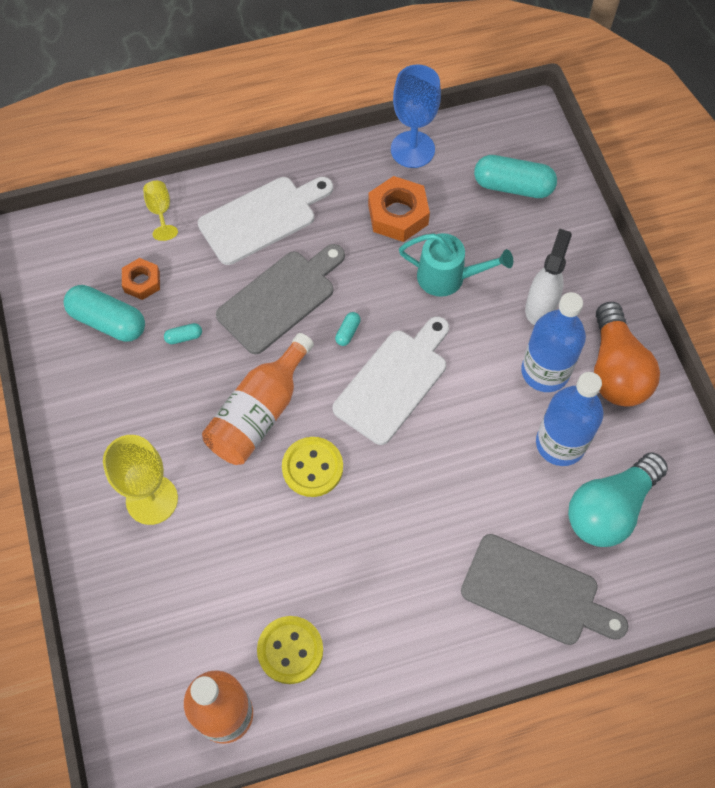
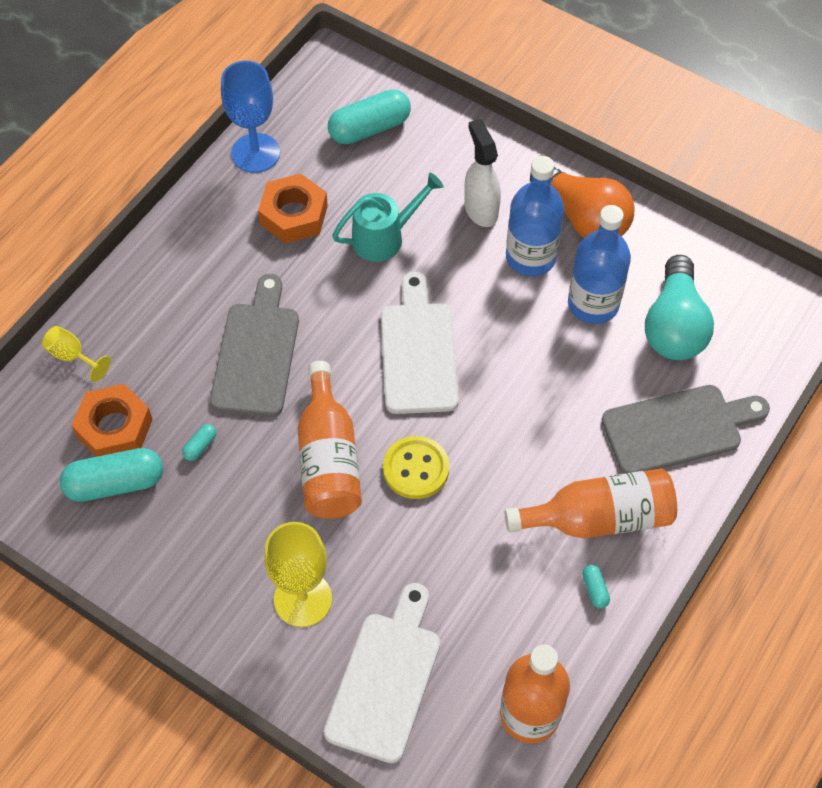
camera: 40 degrees left, 5 degrees down
orange nut [122,258,160,300] -> orange nut [71,384,153,457], size x1.63
white cutting board [198,177,333,265] -> white cutting board moved to [324,583,440,763]
yellow button [257,616,323,684] -> none
turquoise capsule [335,312,361,346] -> turquoise capsule moved to [582,565,610,609]
none -> orange bottle [505,468,677,538]

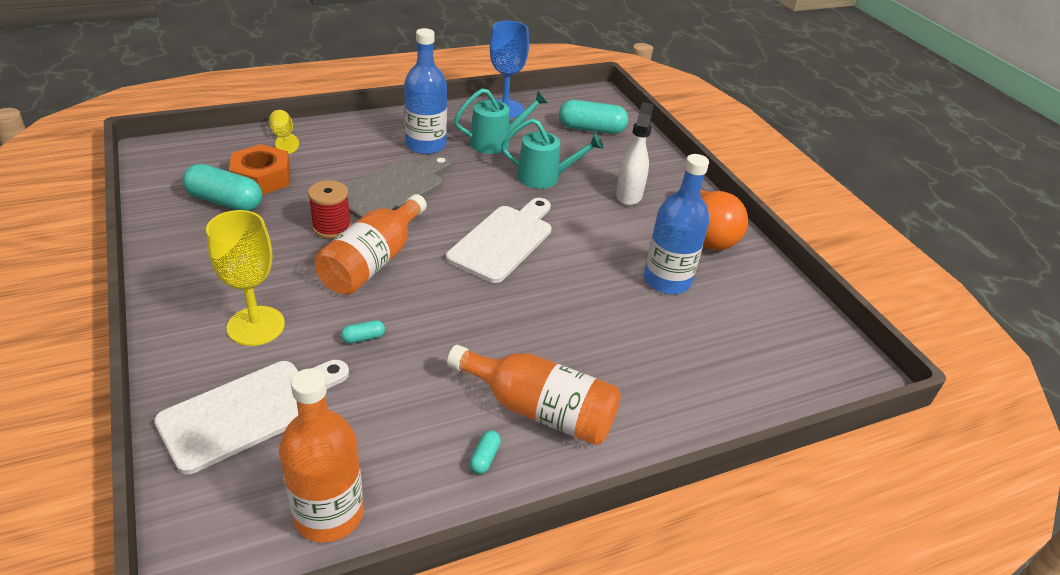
camera: 30 degrees right, 20 degrees down
turquoise capsule [182,424,216,461] -> turquoise capsule moved to [341,320,385,343]
orange nut [258,173,328,244] -> turquoise watering can [454,88,548,154]
yellow button [383,436,449,499] -> none
blue bottle [506,156,564,276] -> blue bottle moved to [404,28,447,154]
grey cutting board [602,385,770,474] -> none
turquoise light bulb [645,255,714,360] -> none
none -> red spool [308,180,351,239]

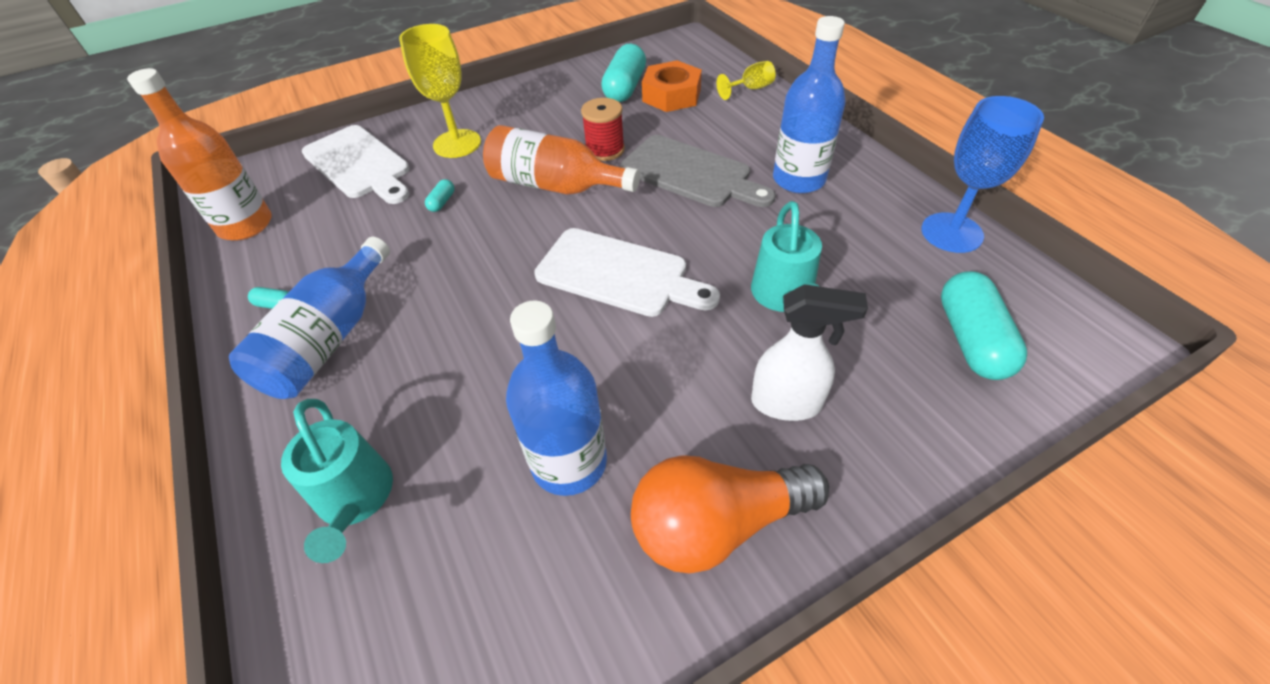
camera: 90 degrees right, 10 degrees up
turquoise capsule [341,320,385,343] -> turquoise capsule turned 45 degrees clockwise [425,179,454,212]
orange bottle [447,345,621,445] -> blue bottle [229,237,390,399]
turquoise watering can [454,88,548,154] -> turquoise watering can moved to [281,399,393,563]

